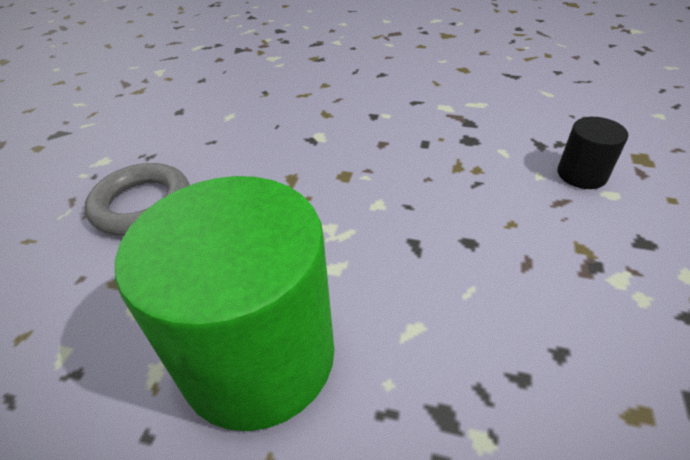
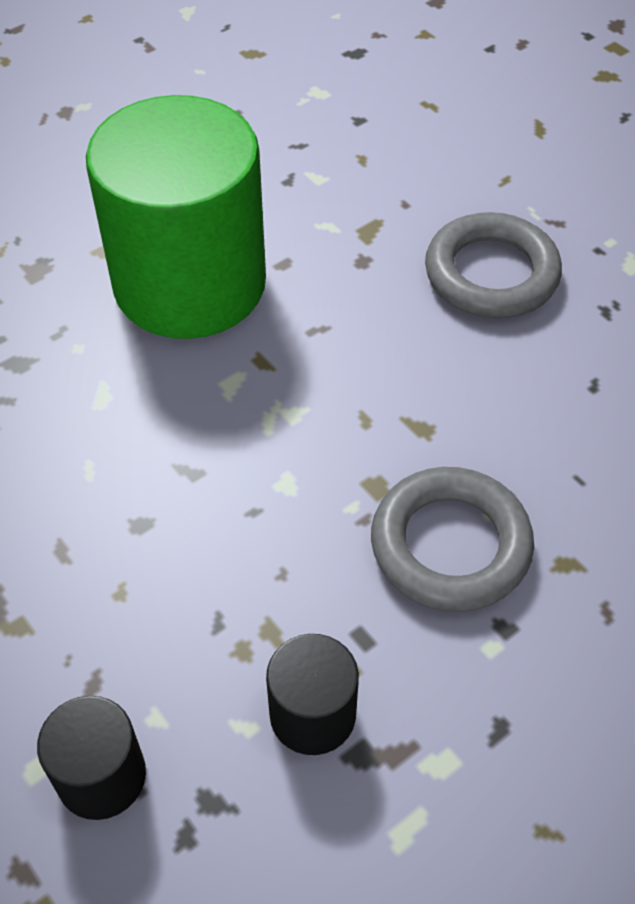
camera: 125 degrees right, 10 degrees up
none -> black cylinder [266,634,359,755]
none -> grey ring [371,467,534,612]

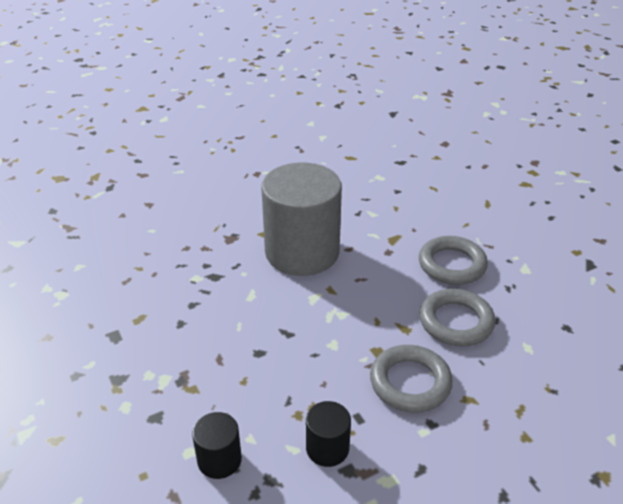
camera: 10 degrees right, 15 degrees down
green cylinder [86,95,266,339] -> grey cylinder [261,163,342,276]
none -> grey ring [420,289,495,346]

